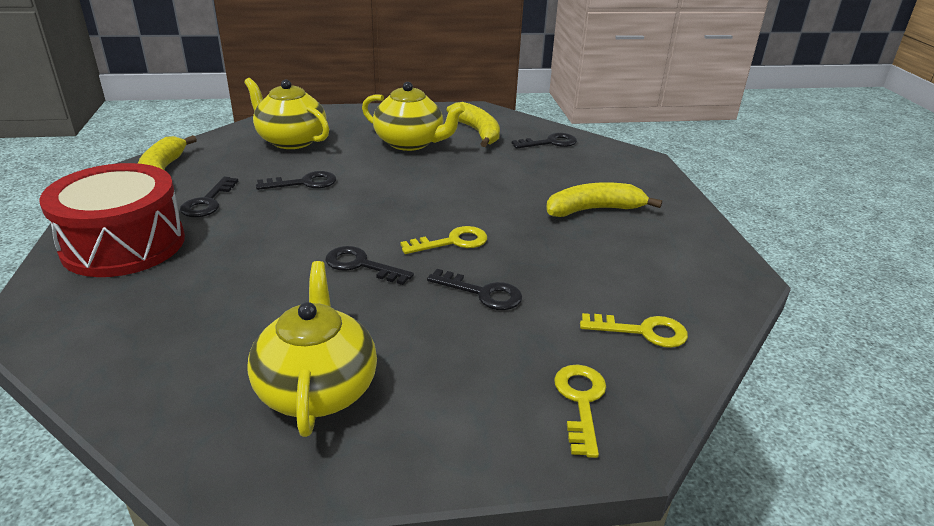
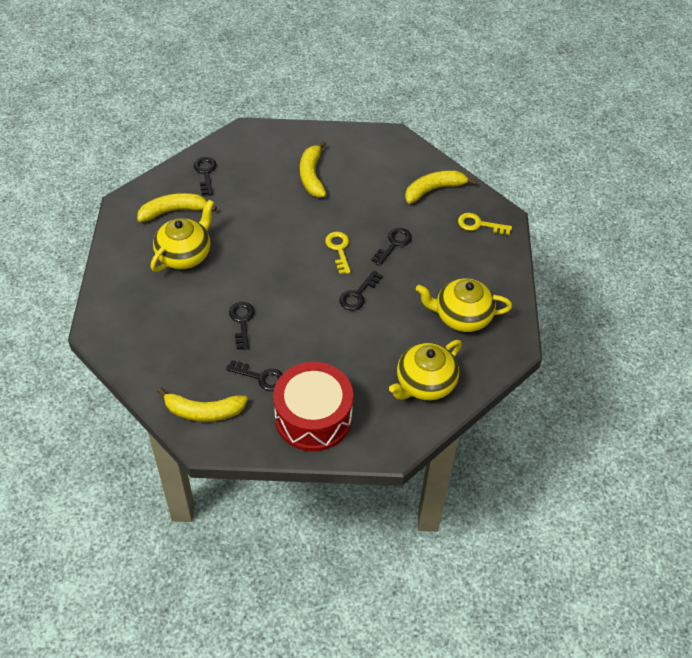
camera: 80 degrees left, 20 degrees up
yellow teapot [244,78,329,149] -> yellow teapot moved to [389,340,462,400]
yellow key [580,313,688,348] -> yellow banana [405,170,477,204]

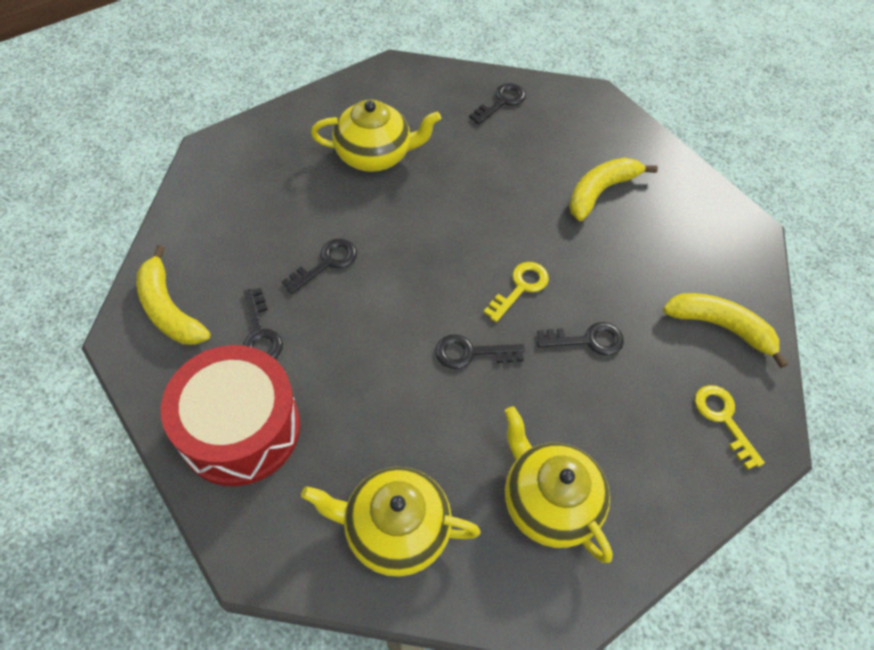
camera: 50 degrees right, 5 degrees up
yellow banana [137,193,217,222] -> none

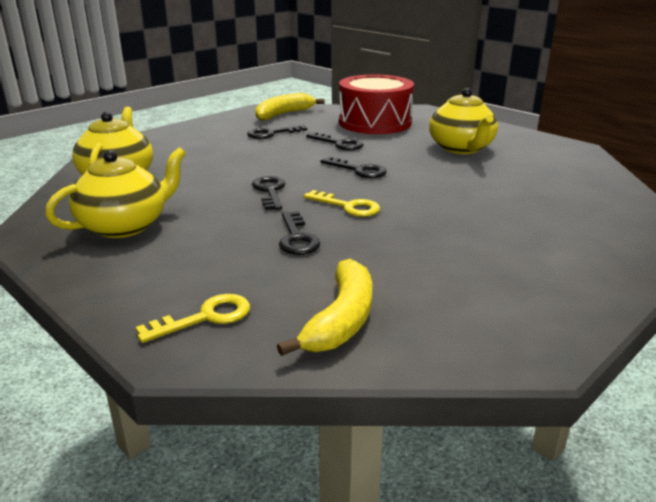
camera: 85 degrees right, 30 degrees down
red drum [161,345,300,486] -> red drum moved to [339,75,414,134]
black key [469,83,526,125] -> black key moved to [320,157,387,178]
yellow banana [569,158,658,221] -> none

